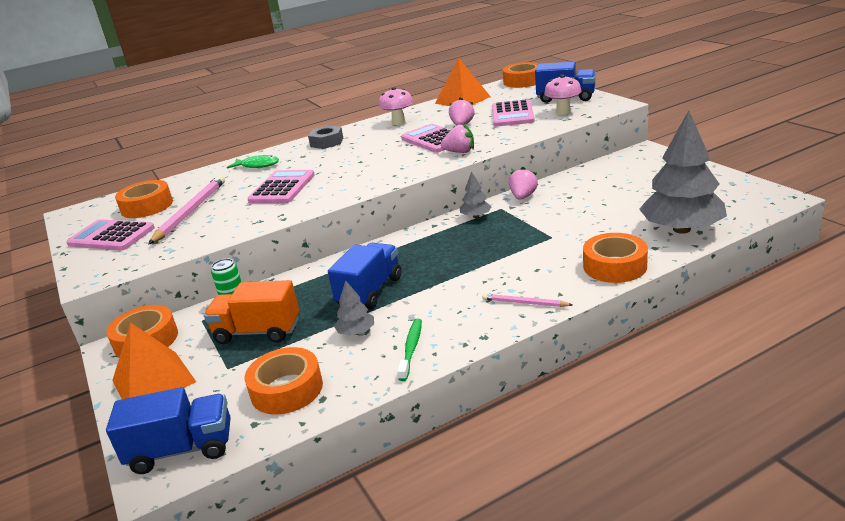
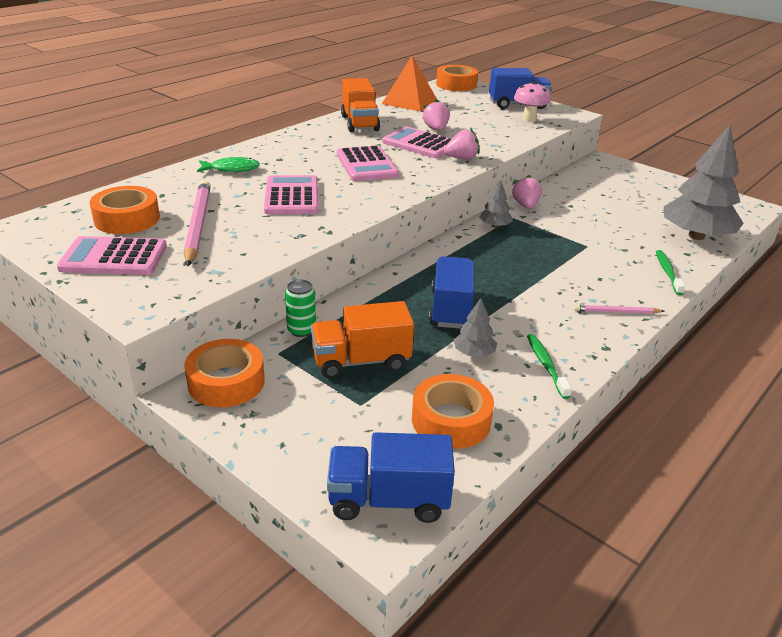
camera: 25 degrees left, 5 degrees up
blue truck [106,387,230,474] -> blue truck turned 150 degrees counterclockwise [327,432,455,523]
orange pyramid [112,323,196,399] -> none
grey nut [308,125,343,149] -> none
pink mushroom [379,87,413,125] -> orange truck [341,78,380,132]
pink calculator [492,100,535,127] -> pink calculator moved to [337,145,399,181]
orange tape [583,233,648,283] -> green toothbrush [656,250,685,295]

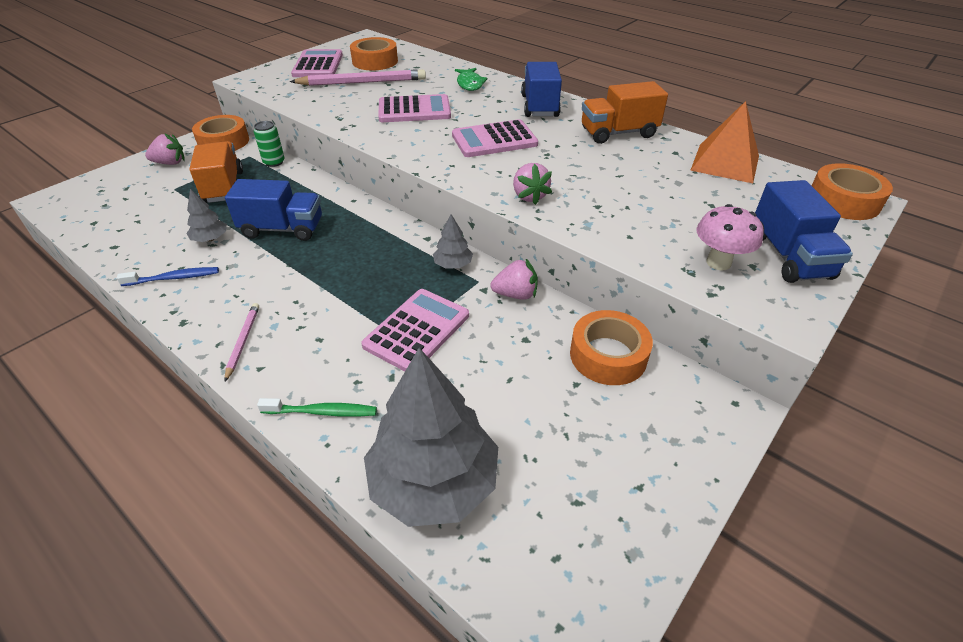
camera: 90 degrees right, 10 degrees up
blue truck [327,432,455,523] -> blue truck moved to [521,62,562,117]
pink calculator [382,127,451,159] -> pink calculator moved to [361,289,469,371]
orange tape [412,374,494,449] -> orange tape moved to [570,310,653,385]
pink strawberry [422,100,450,131] -> pink strawberry moved to [145,133,185,165]
green toothbrush [527,334,572,399] -> blue toothbrush [116,267,219,286]

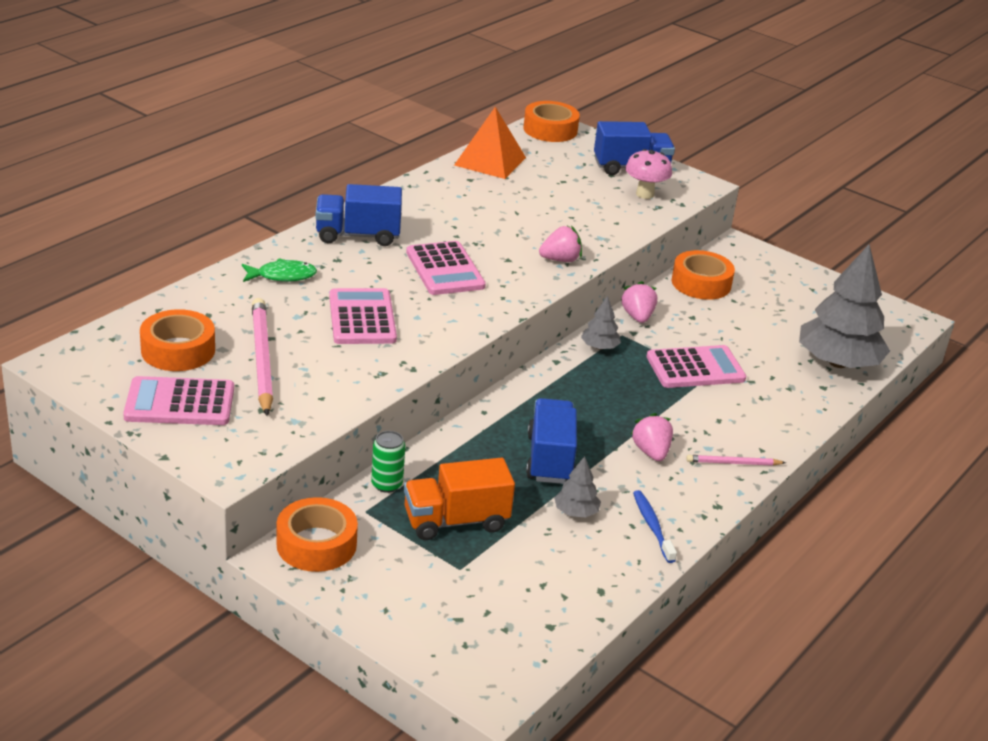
camera: 95 degrees left, 10 degrees down
pink strawberry [145,133,185,165] -> pink strawberry moved to [630,413,673,461]
green toothbrush [257,398,377,417] -> none
pink calculator [361,289,469,371] -> pink calculator turned 135 degrees clockwise [646,345,746,388]
orange truck [582,81,668,144] -> none

